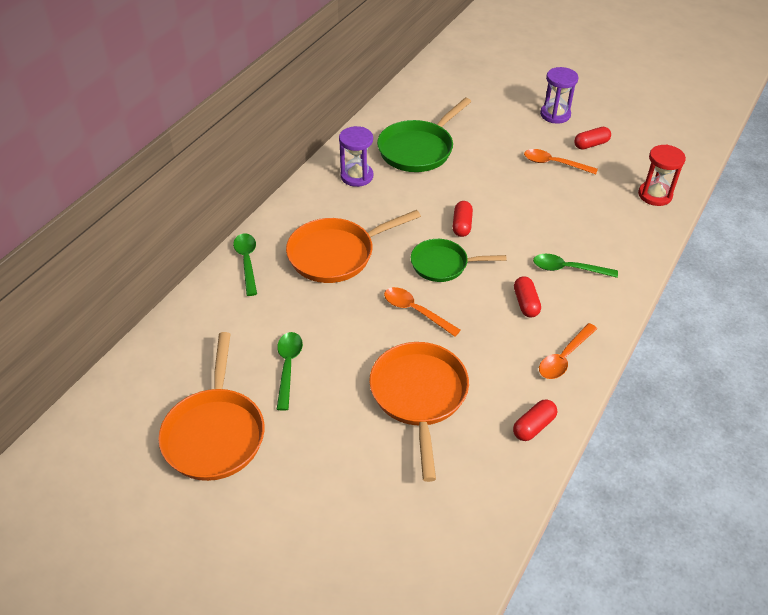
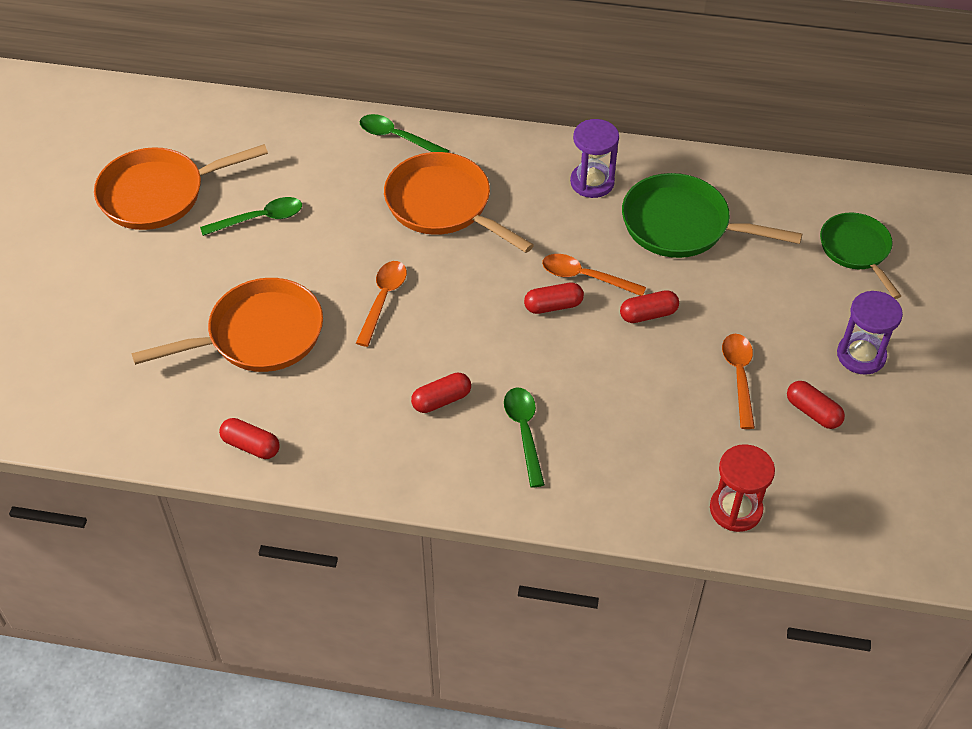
camera: 70 degrees right, 5 degrees up
green spoon [233,233,257,296] -> green spoon turned 120 degrees counterclockwise [360,114,449,153]
green pan [411,239,507,282] -> green pan moved to [820,213,901,299]
orange spoon [539,323,597,379] -> orange spoon moved to [542,254,646,296]
none -> red capsule [620,290,679,323]

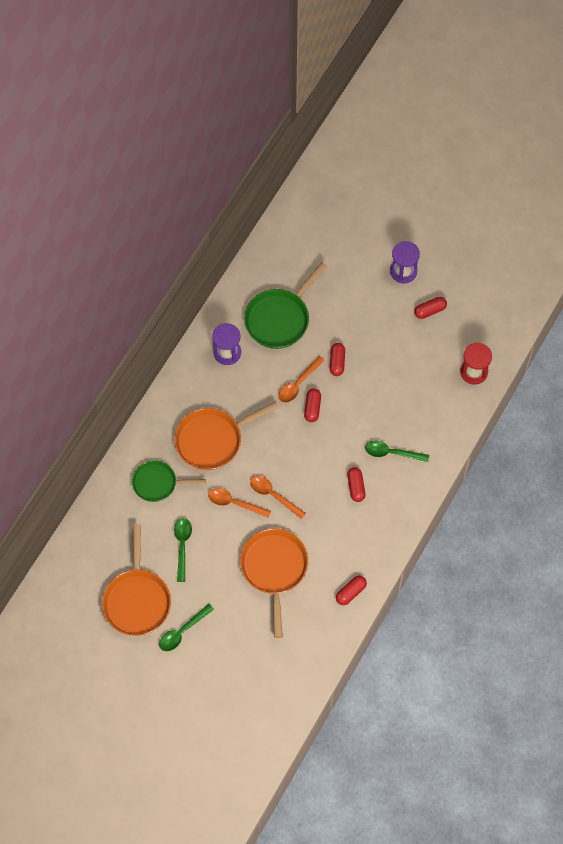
camera: 70 degrees left, 15 degrees up
green spoon [360,114,449,153] -> green spoon moved to [159,604,214,651]
orange spoon [722,334,755,429] -> orange spoon moved to [208,488,271,518]
green pan [820,213,901,299] -> green pan moved to [132,460,206,502]

